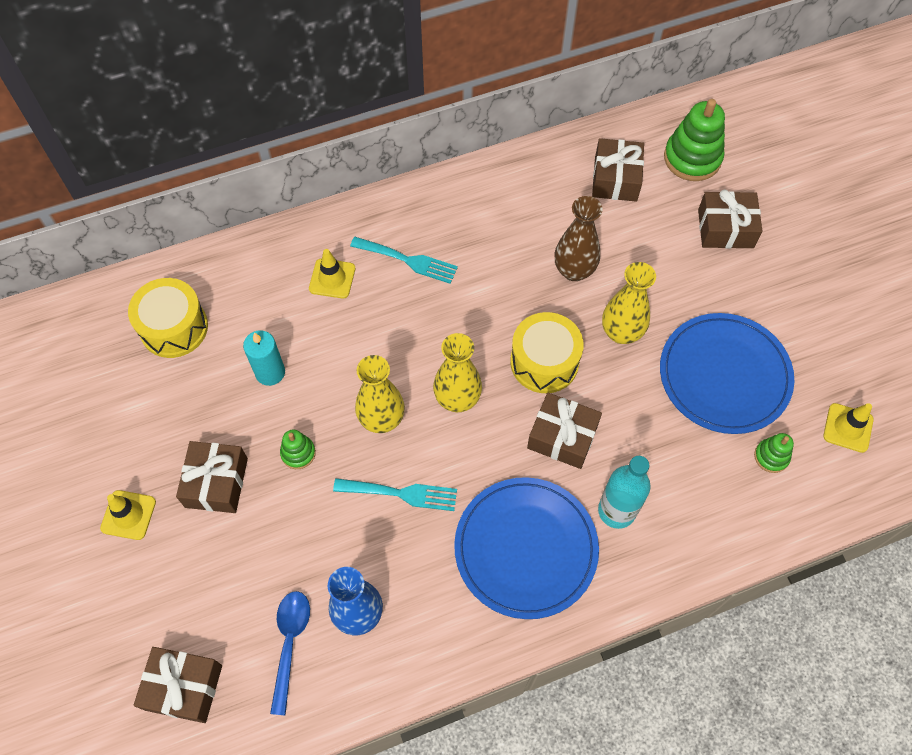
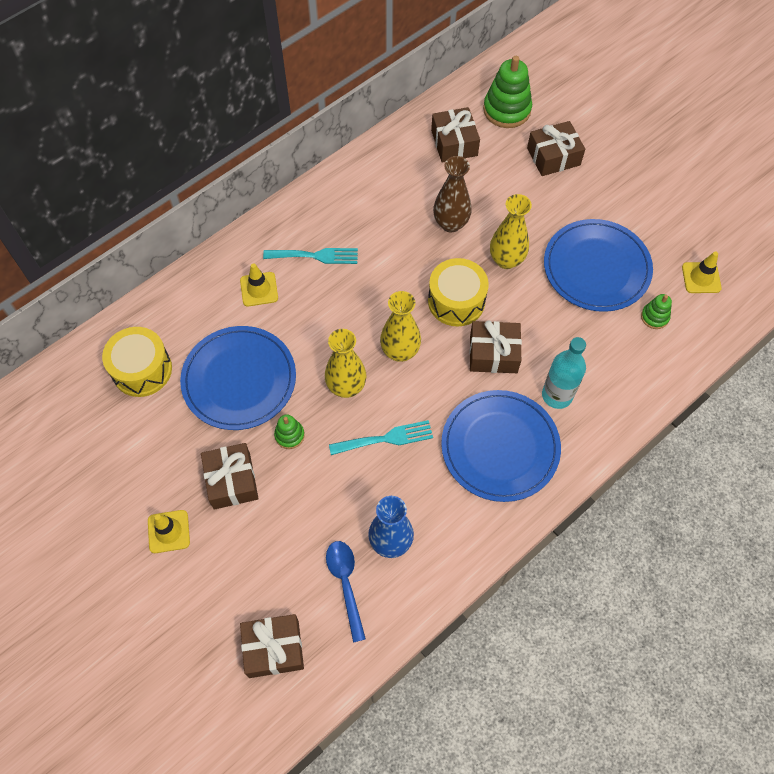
camera: 20 degrees left, 0 degrees up
turquoise candle [243,330,285,386] -> blue plate [180,326,296,430]

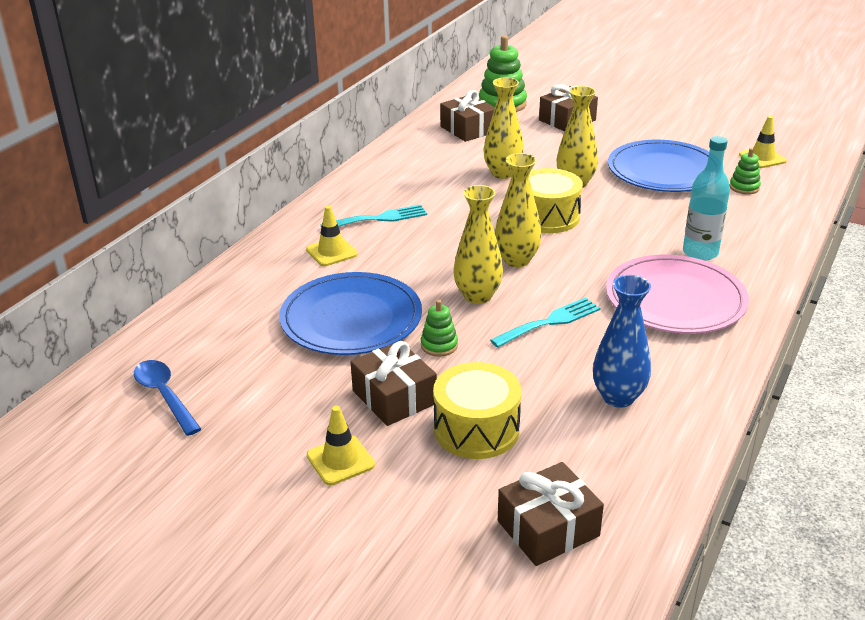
camera: 20 degrees left, 30 degrees down
yellow drum [102,327,172,397] -> yellow drum moved to [433,362,521,459]
blue spoon [326,541,366,643] -> blue spoon moved to [134,360,201,436]
brown vase [433,156,472,232] -> yellow vase [483,77,524,179]
blue plate [441,390,561,502] -> pink plate [606,255,749,334]
brown gift [469,321,522,373] -> none

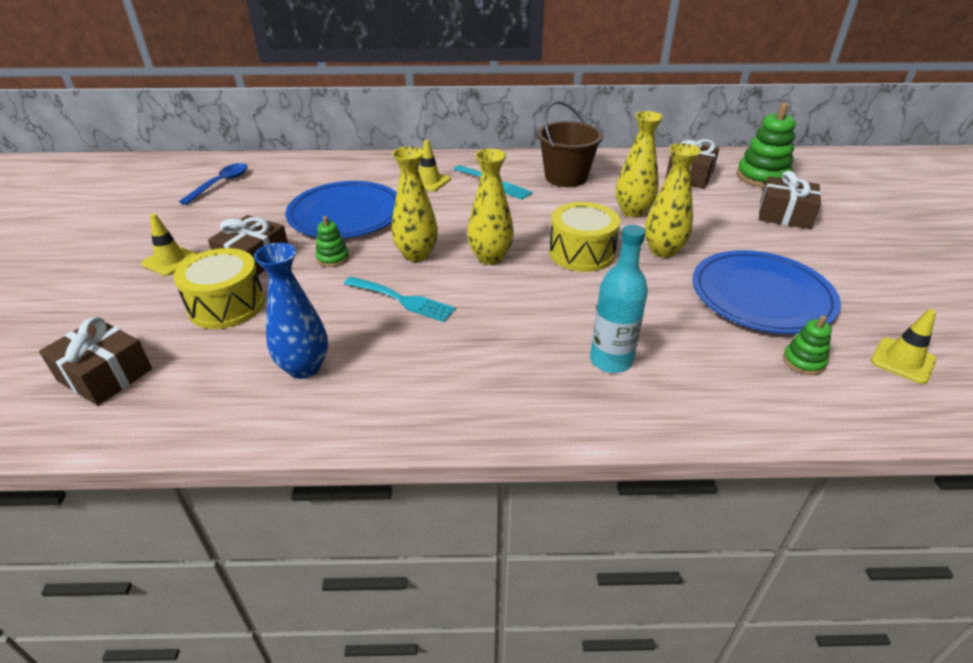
camera: 60 degrees right, 5 degrees up
pink plate [606,255,749,334] -> none
none -> brown bucket [537,101,603,187]

